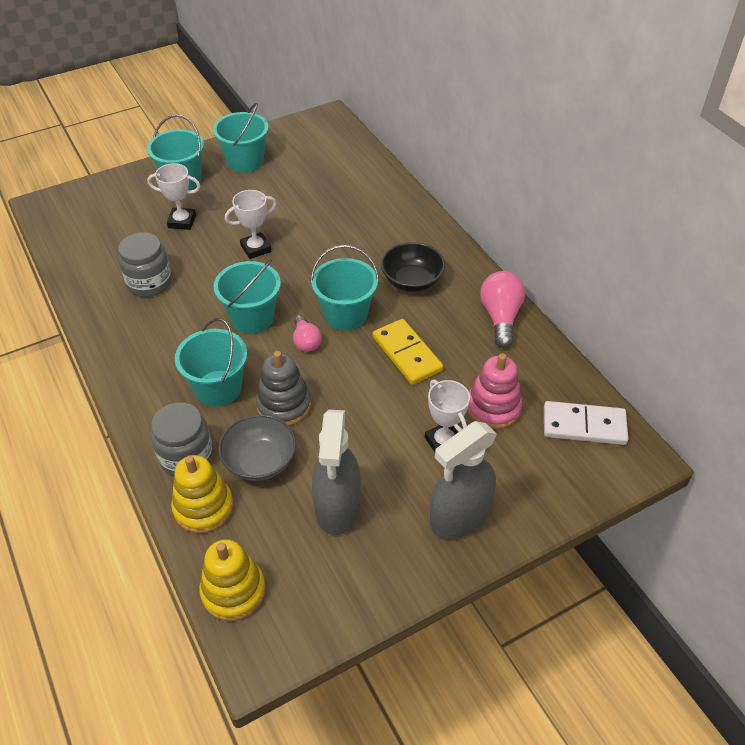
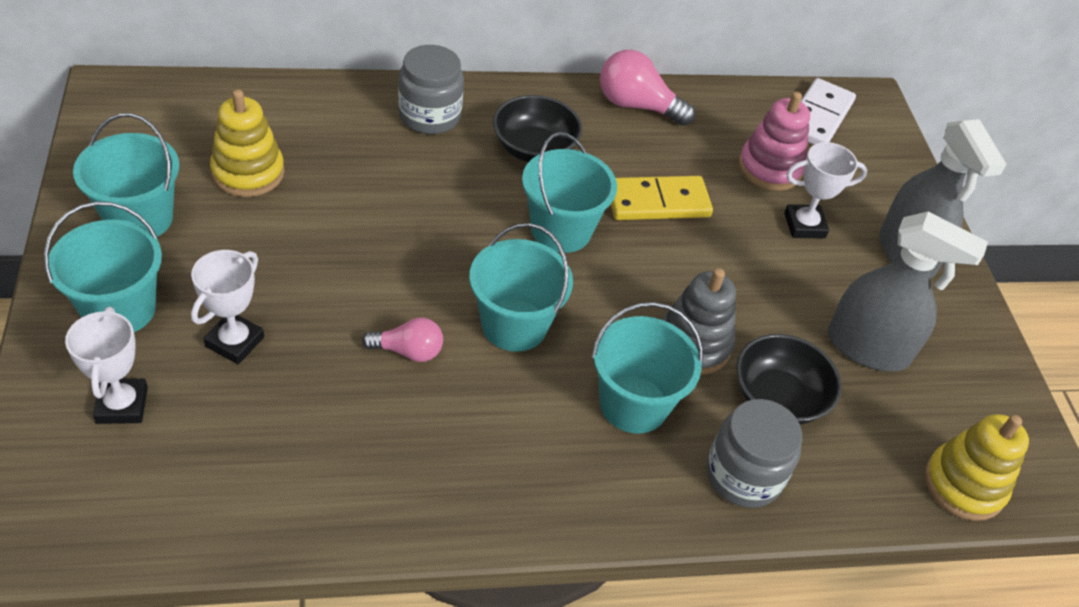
camera: 75 degrees left, 0 degrees up
grey jar [118,232,172,297] -> grey jar moved to [398,45,464,134]
yellow stacking toy [171,455,233,534] -> yellow stacking toy moved to [210,89,285,197]
grey bowl [218,414,296,481] -> black bowl [736,334,842,425]
white trophy [225,190,277,259] -> white trophy moved to [65,307,148,424]
pink light bulb [293,315,322,352] -> pink light bulb moved to [362,318,443,362]

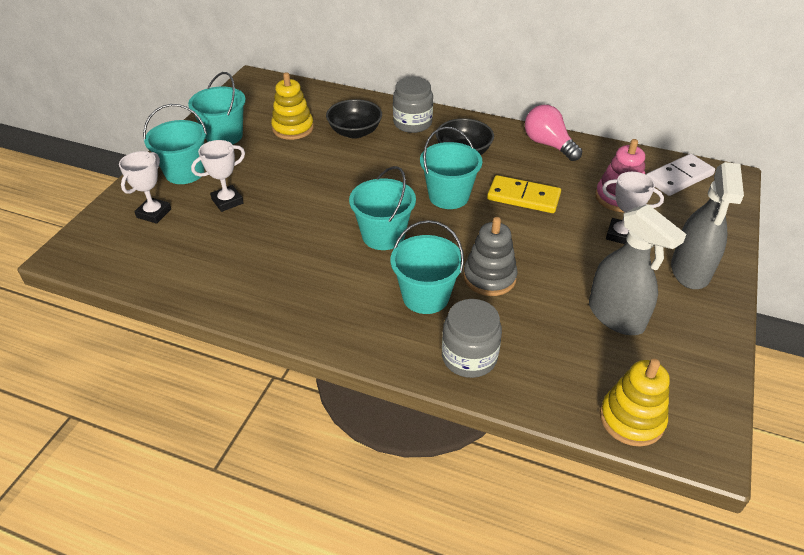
camera: 35 degrees right, 5 degrees down
pink light bulb [362,318,443,362] -> none
black bowl [736,334,842,425] -> black bowl moved to [326,99,382,139]

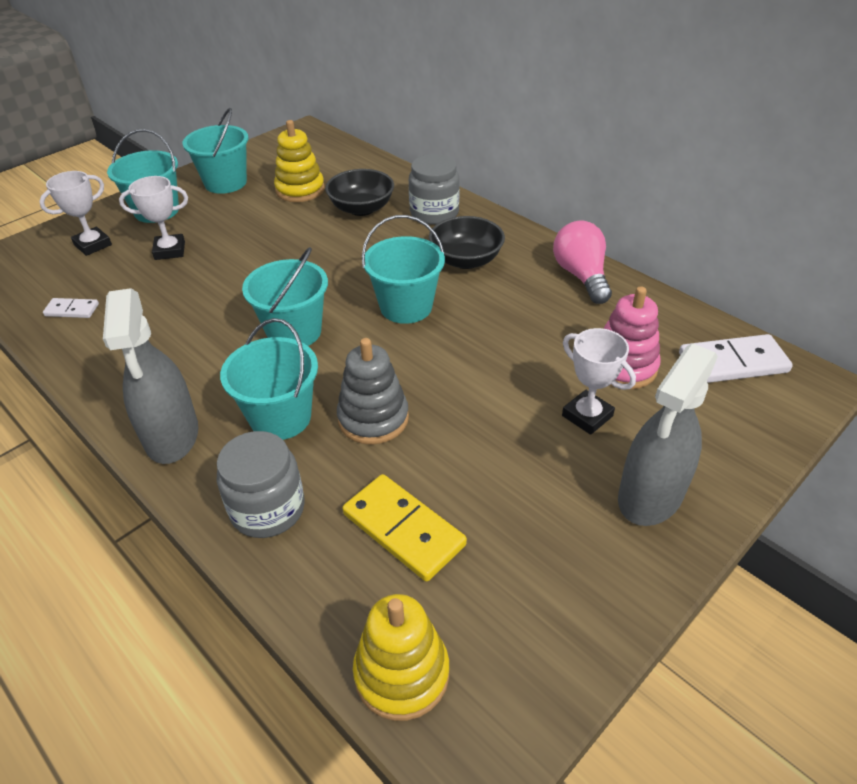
camera: 25 degrees right, 0 degrees up
yellow domino [487,175,561,213] -> yellow domino moved to [342,474,467,582]
grey spray bottle [589,204,687,335] -> grey spray bottle moved to [103,288,198,464]
none -> white domino [43,298,99,318]

